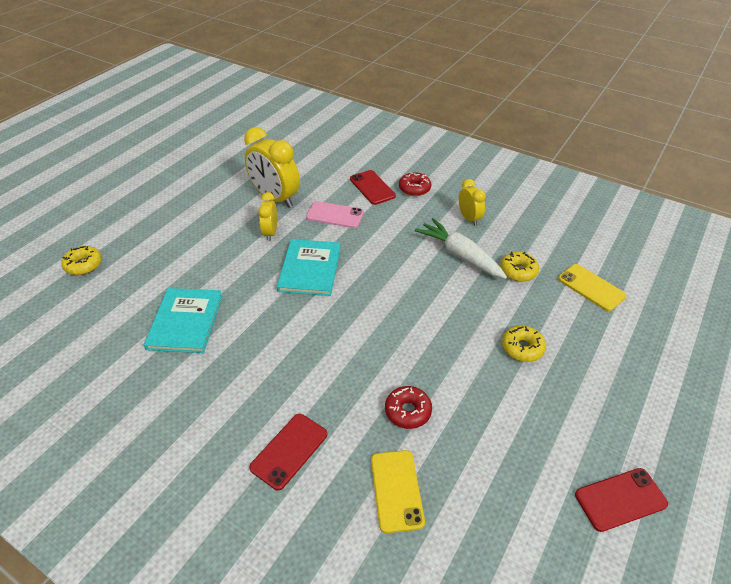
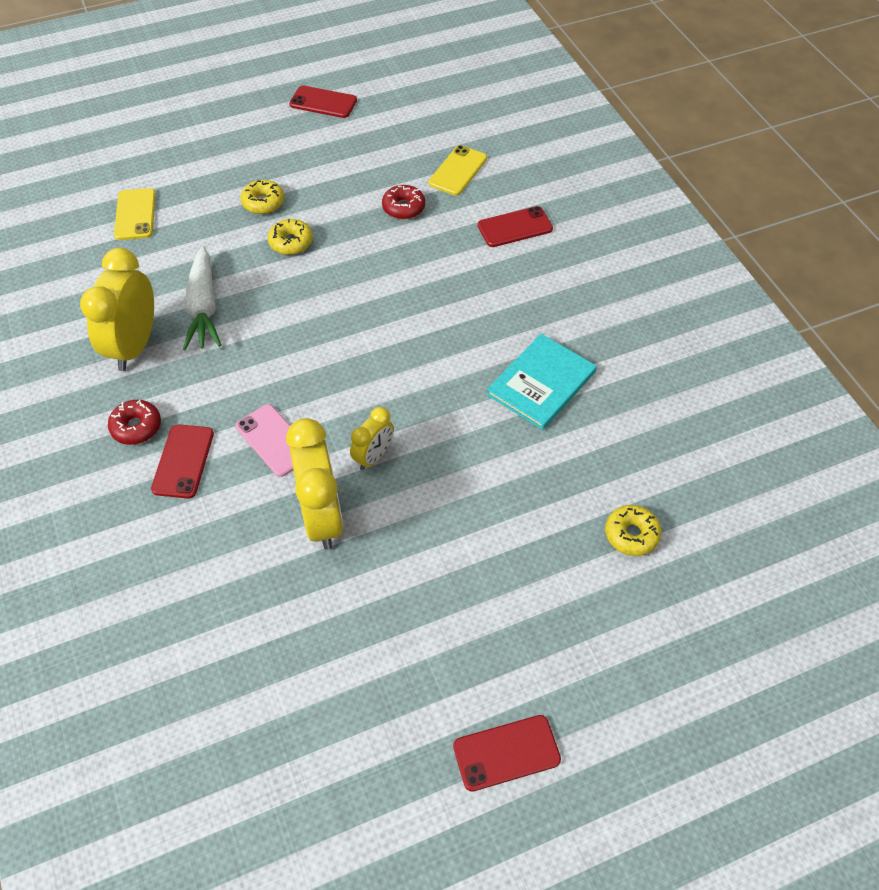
camera: 145 degrees left, 10 degrees up
turquoise book [277,239,341,296] -> none
yellow clock [459,179,486,226] -> yellow clock [80,248,154,371], size x1.85
yellow donut [500,252,539,282] -> yellow donut moved to [268,219,313,255]
none -> red phone [453,715,561,792]

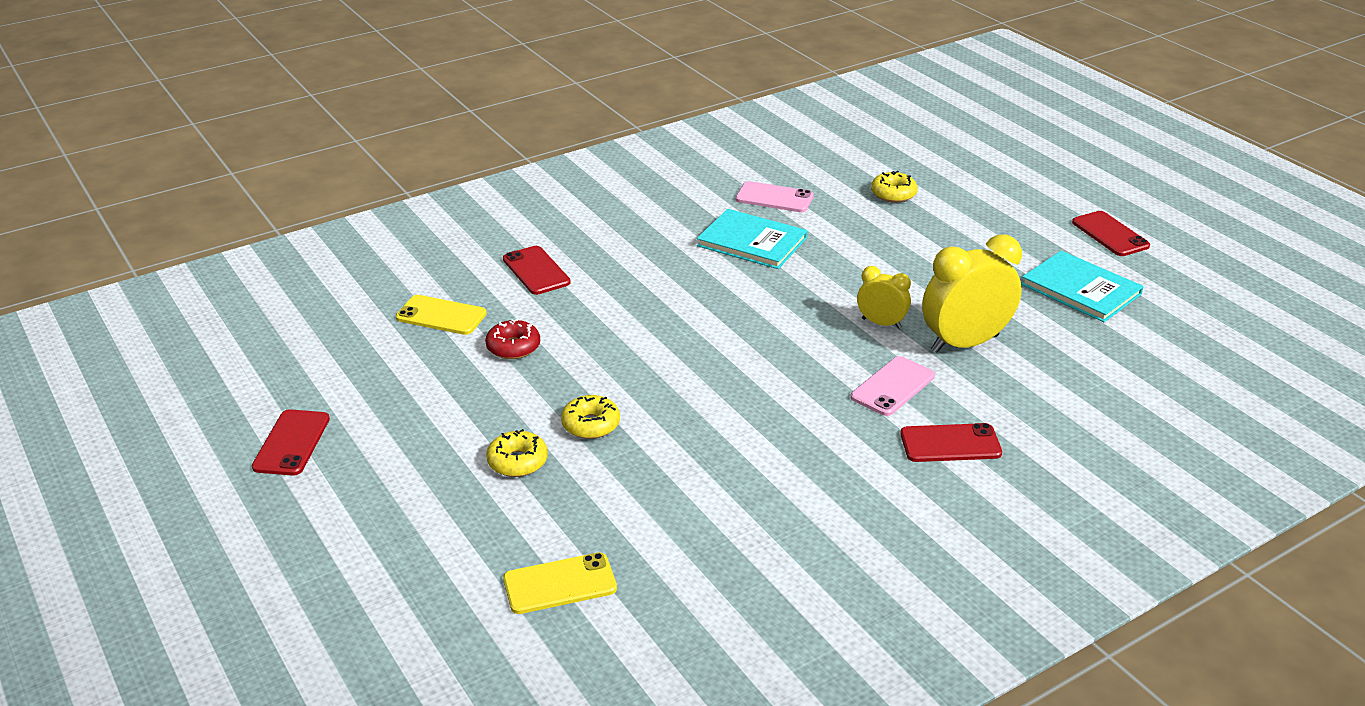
camera: 100 degrees left, 20 degrees down
yellow clock [80,248,154,371] -> none
red donut [108,400,161,445] -> none
white carrot [183,246,221,350] -> none
none -> pink phone [736,181,814,212]
none -> turquoise book [1021,251,1144,322]

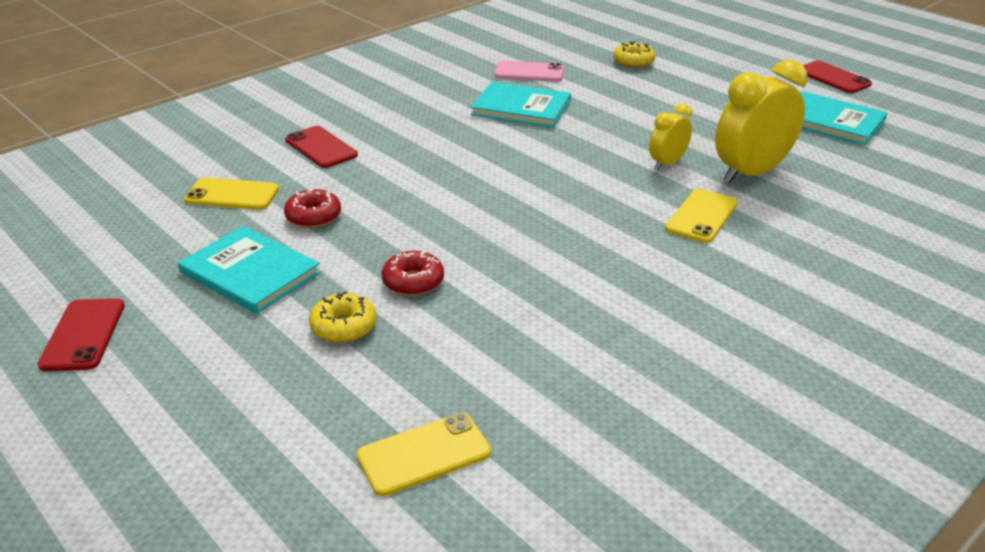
camera: 10 degrees left, 0 degrees up
yellow donut [561,395,620,439] -> red donut [382,251,444,296]
pink phone [851,356,935,416] -> yellow phone [665,189,738,243]
yellow clock [857,266,911,329] -> yellow clock turned 60 degrees counterclockwise [649,103,692,170]
red phone [900,423,1002,462] -> none
none -> turquoise book [178,226,321,314]

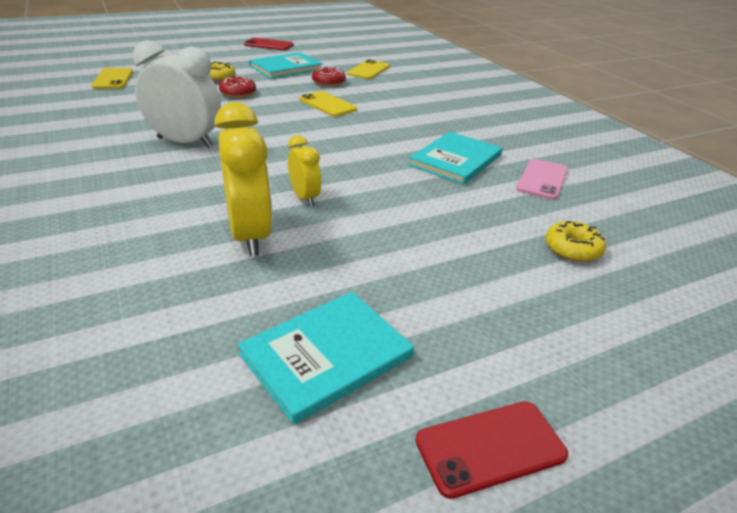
camera: 105 degrees right, 0 degrees up
red phone [285,126,358,168] -> none
yellow phone [665,189,738,243] -> yellow phone moved to [299,91,357,117]
none -> white clock [133,40,221,148]

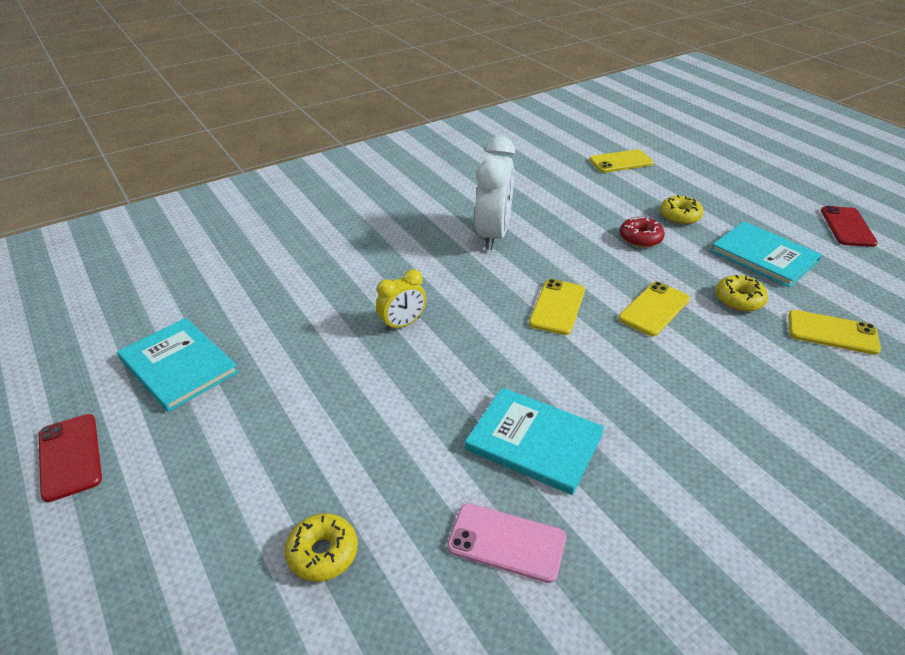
camera: 85 degrees right, 5 degrees up
yellow clock [214,102,272,256] -> none
red donut [312,67,346,86] -> yellow donut [716,275,768,312]
none -> yellow phone [529,279,585,335]

